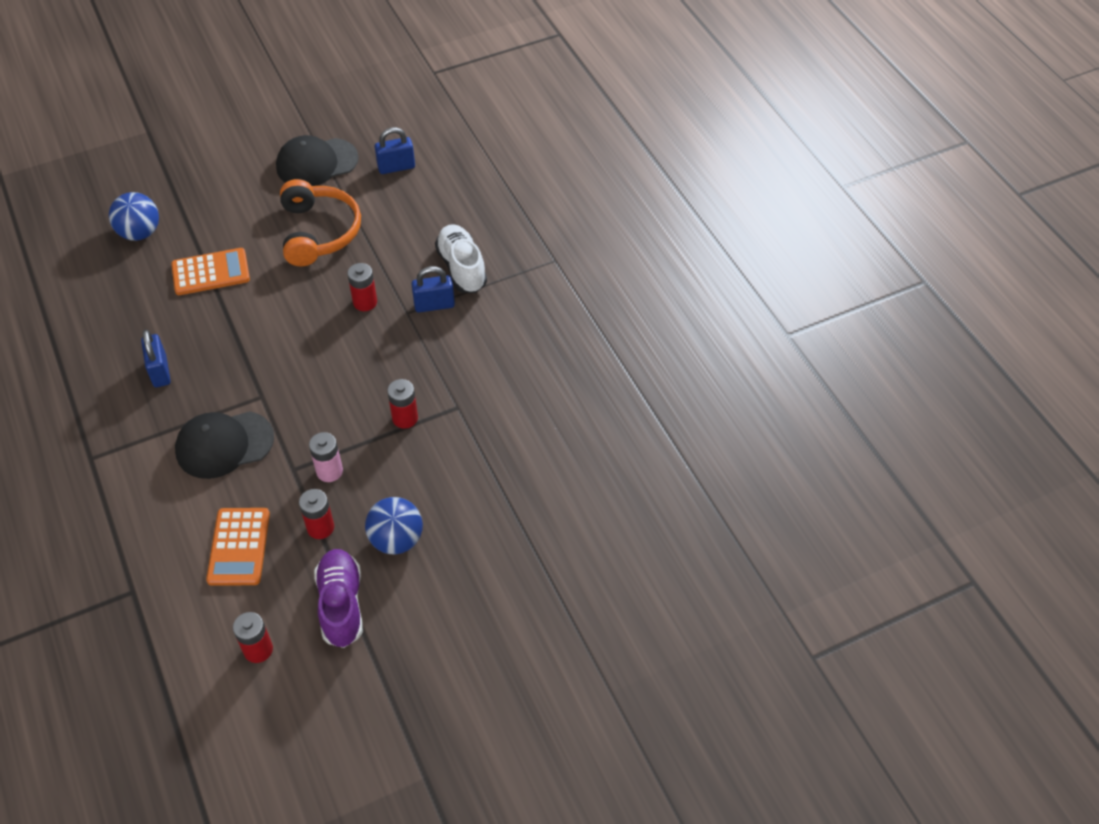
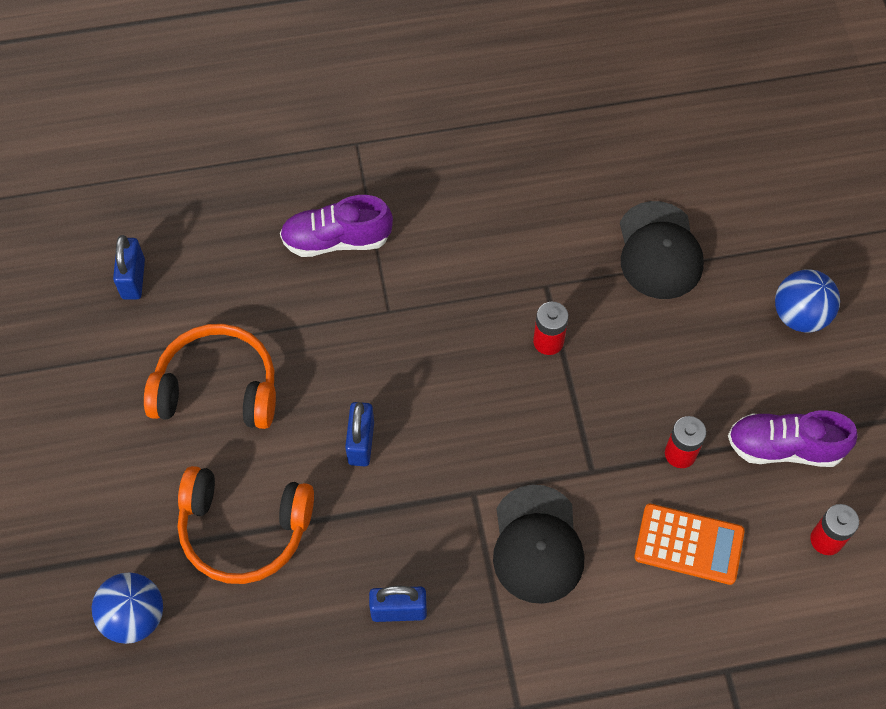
camera: 75 degrees left, 10 degrees up
orange calculator [171,248,250,295] -> orange headphones [178,466,314,584]
black cap [276,135,359,186] -> black cap moved to [620,201,704,299]
pink battery [309,432,343,482] -> none
red battery [347,263,377,311] -> none
blue ball [365,497,423,555] -> blue ball moved to [775,269,840,333]
blue padlock [411,266,455,312] -> blue padlock moved to [345,402,374,466]
white shoe [435,224,487,293] -> purple shoe [280,195,393,257]

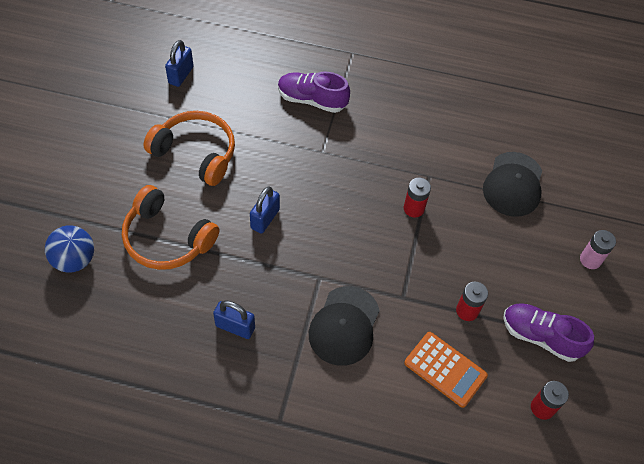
camera: 20 degrees right, 5 degrees down
blue ball [775,269,840,333] -> pink battery [580,230,616,269]

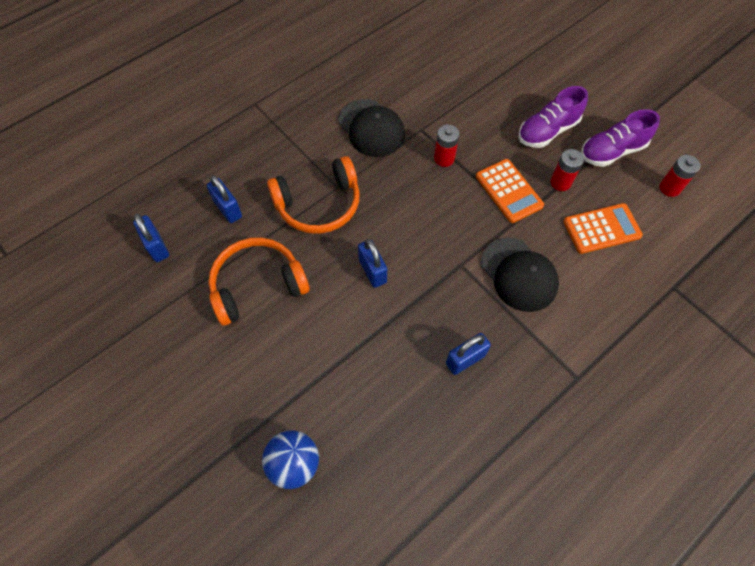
camera: 50 degrees left, 5 degrees up
orange headphones [122,185,219,270] -> orange headphones moved to [267,156,360,234]
purple shoe [278,72,350,113] -> purple shoe moved to [518,86,588,148]
black cap [483,152,542,217] -> black cap moved to [338,99,405,157]
pink battery [580,230,616,269] -> none
none -> blue padlock [207,175,242,223]
none -> orange calculator [476,159,544,223]

